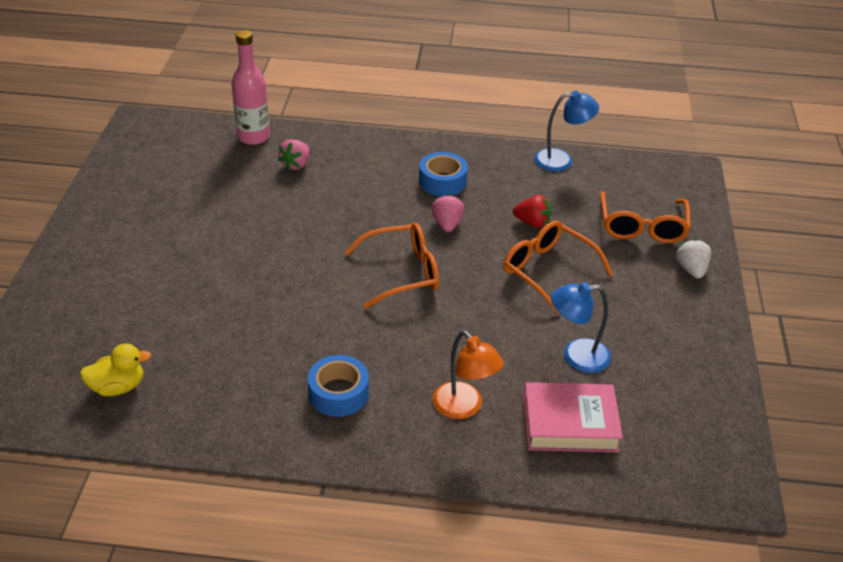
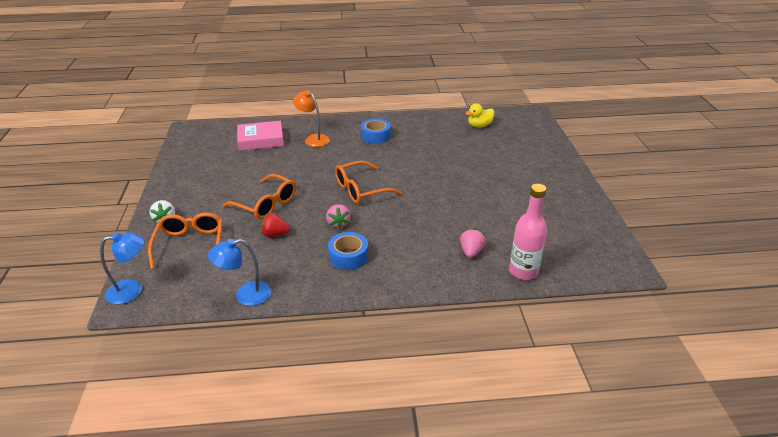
camera: 170 degrees right, 5 degrees down
blue lamp [551,282,611,373] -> blue lamp moved to [100,232,144,304]

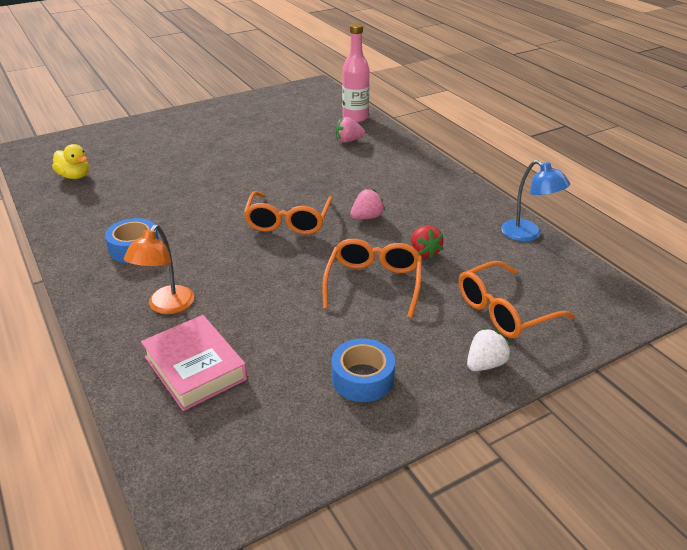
camera: 115 degrees left, 0 degrees up
blue lamp [100,232,144,304] -> none
blue tape [328,232,368,270] -> blue tape moved to [331,338,395,402]
orange glasses [335,161,402,204] -> orange glasses turned 60 degrees clockwise [244,191,332,235]

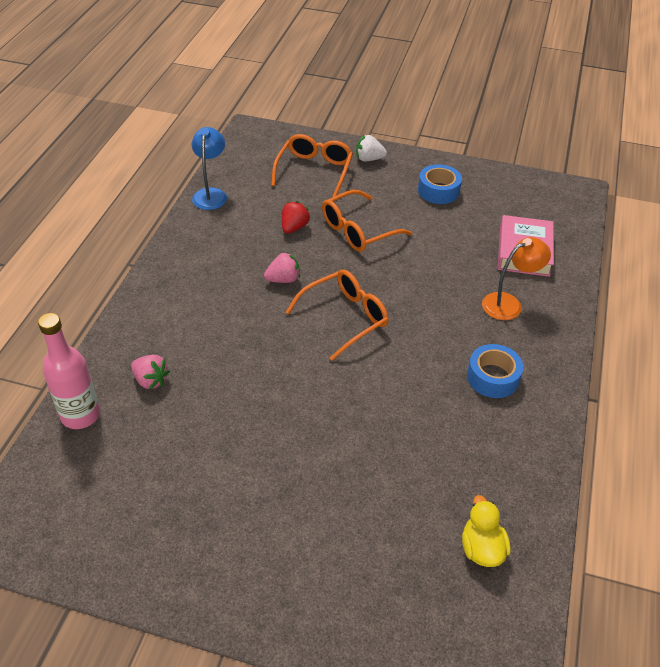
camera: 135 degrees left, 10 degrees up
pink strawberry [350,189,385,219] -> pink strawberry turned 150 degrees clockwise [264,252,300,283]
orange glasses [458,261,575,338] -> orange glasses turned 90 degrees counterclockwise [271,134,353,197]

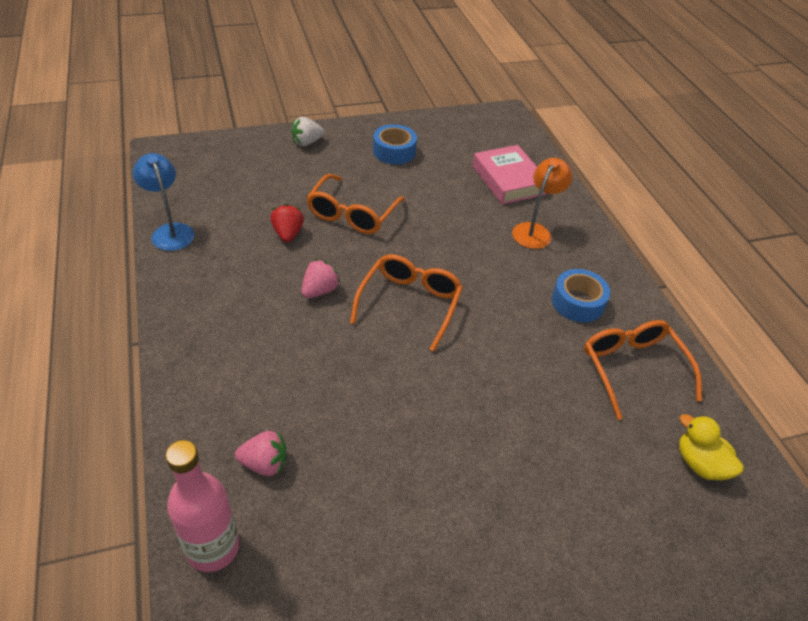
camera: 35 degrees left, 0 degrees up
orange glasses [271,134,353,197] -> orange glasses moved to [584,320,702,420]

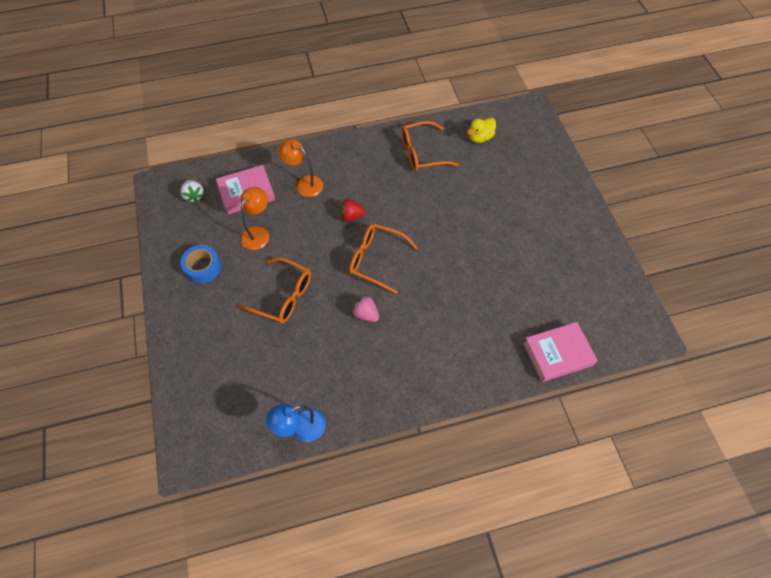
camera: 85 degrees left, 15 degrees up
pink bottle [165,440,239,572] -> pink book [523,322,598,382]
pink strawberry [235,431,286,476] -> none
red strawberry [270,204,304,242] -> red strawberry moved to [339,199,366,222]
white strawberry [291,117,324,146] -> white strawberry moved to [180,180,204,203]
blue tape [552,269,610,322] -> none
none -> orange lamp [240,187,269,250]

